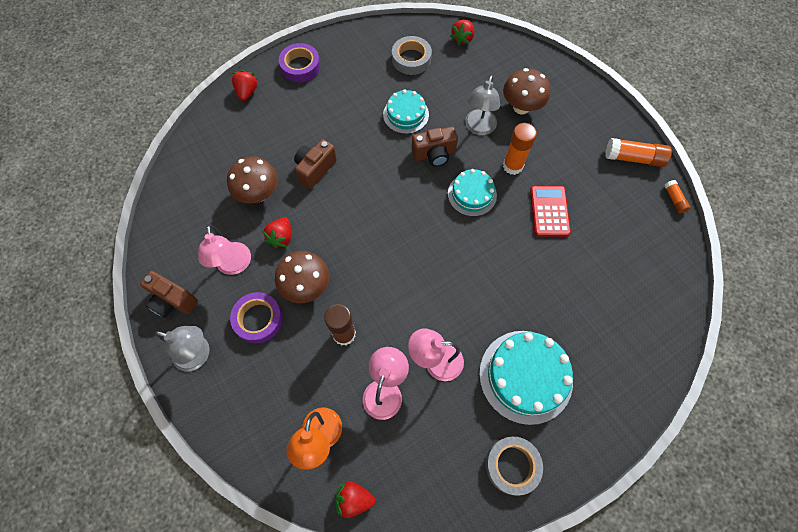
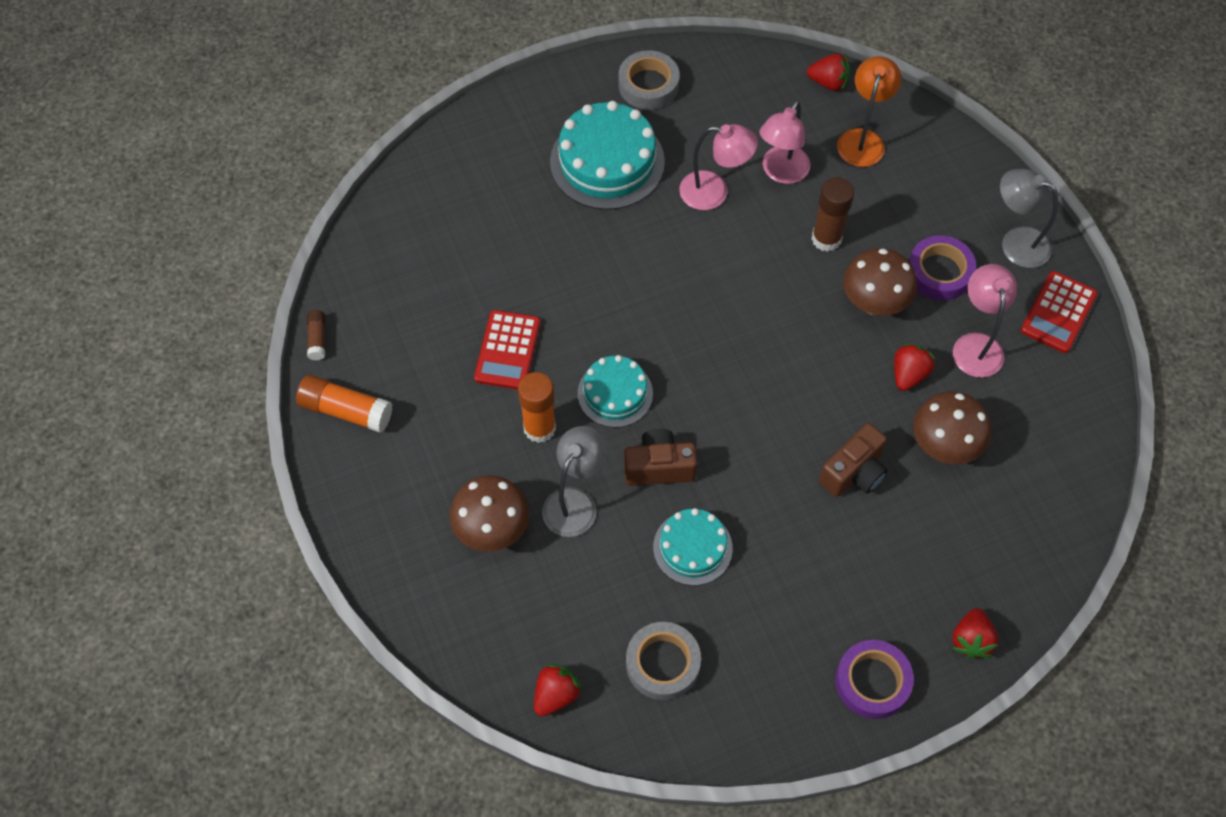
camera: 170 degrees left, 5 degrees down
brown camera [140,271,198,318] -> red calculator [1021,271,1098,353]
orange glue stick [664,180,690,213] -> brown glue stick [307,310,325,361]

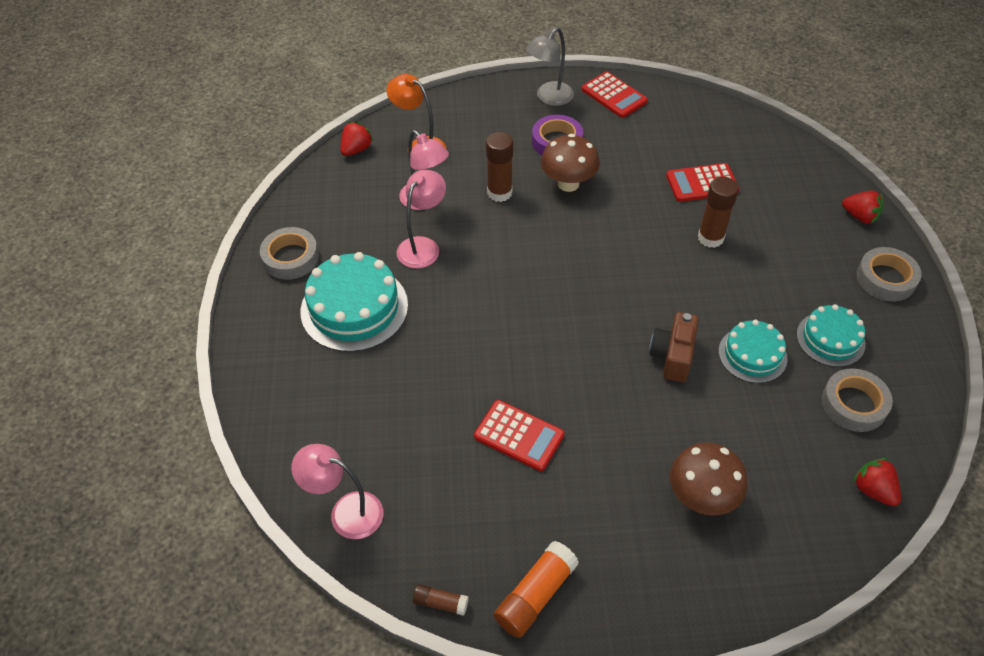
camera: 70 degrees left, 10 degrees down
orange glue stick [518,372,556,443] -> none
grey lamp [542,426,608,537] -> none
turquoise cake [578,355,653,428] -> turquoise cake moved to [797,304,866,367]
brown camera [819,423,888,497] -> brown glue stick [698,177,739,248]
purple tape [835,640,914,719] -> grey tape [856,247,921,302]
red strawberry [894,343,936,391] -> none
brown mushroom [913,391,991,464] -> red calculator [666,163,740,202]
pink lamp [953,264,1017,378] -> pink lamp moved to [291,444,384,539]

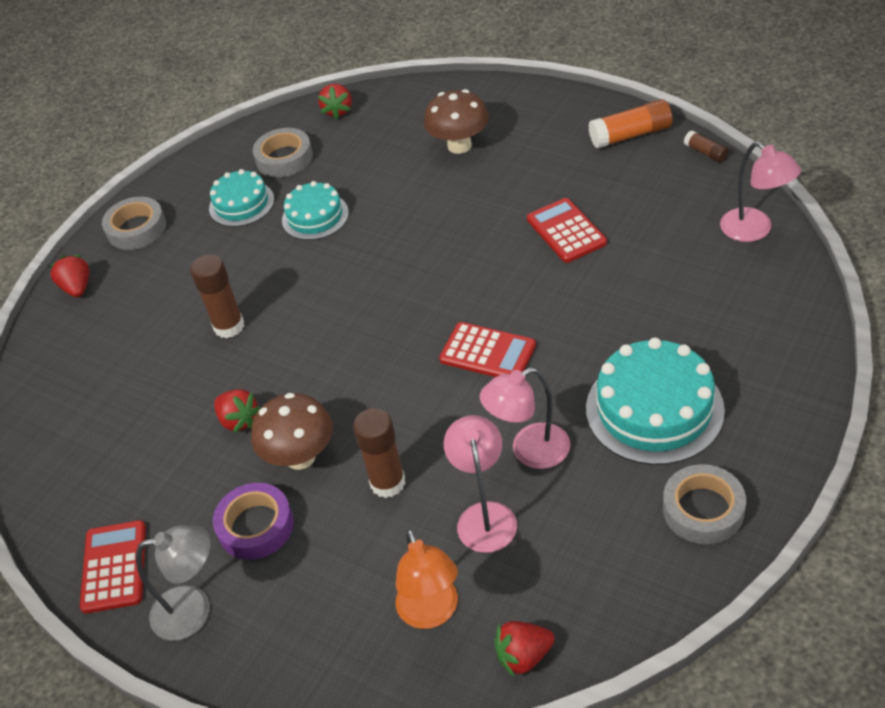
camera: 140 degrees left, 5 degrees down
brown camera [649,312,699,383] -> none
red calculator [666,163,740,202] -> red calculator moved to [439,322,536,377]
none -> red strawberry [214,389,261,433]

